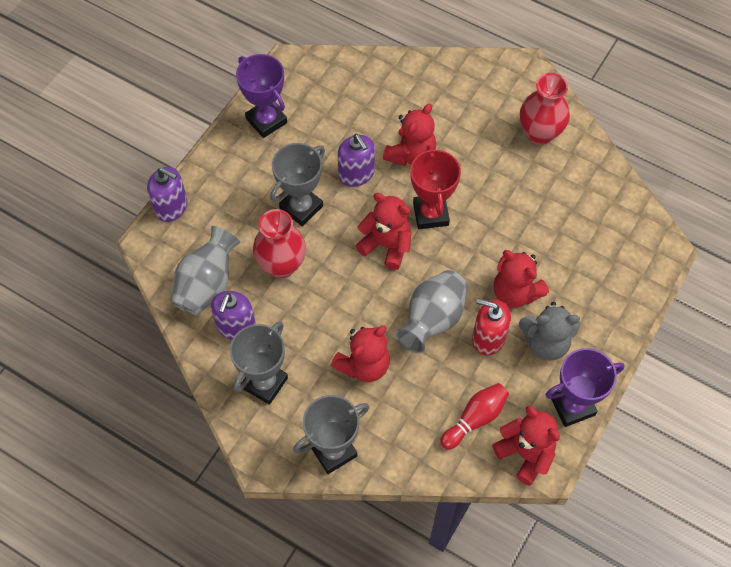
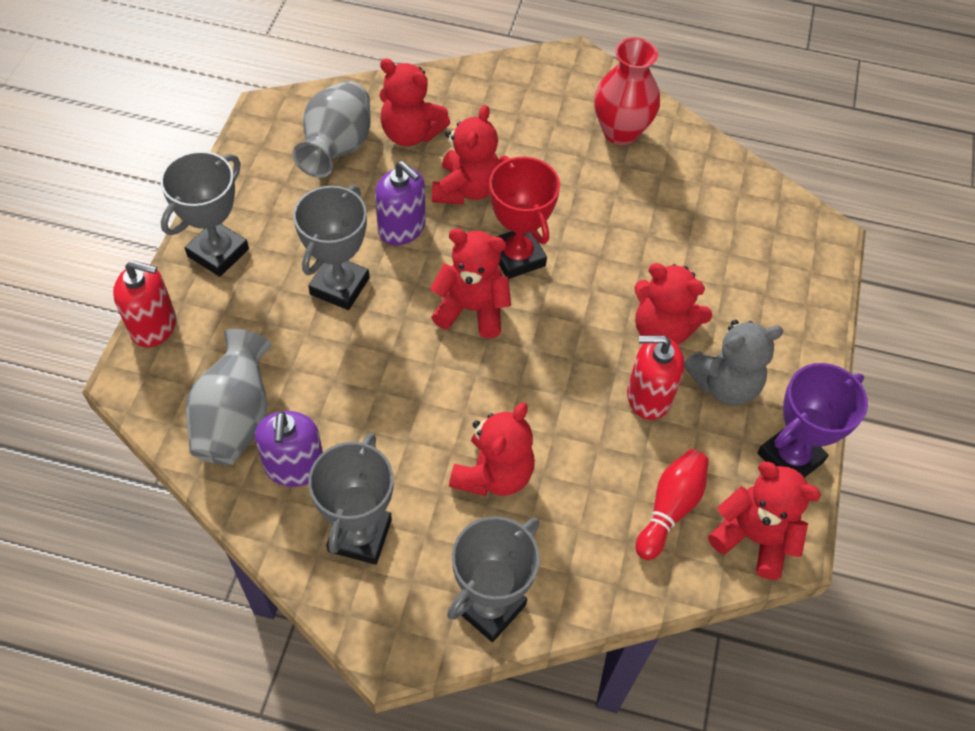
camera: 20 degrees left, 5 degrees down
purple soap dispenser [147,167,188,222] -> red soap dispenser [113,260,176,347]
purple trophy [236,54,287,138] -> none
red vase [253,209,306,278] -> none
grey vase [395,270,467,354] -> grey vase moved to [293,81,370,178]
none -> grey trophy [160,151,249,277]
none -> red teddy bear [379,58,450,146]

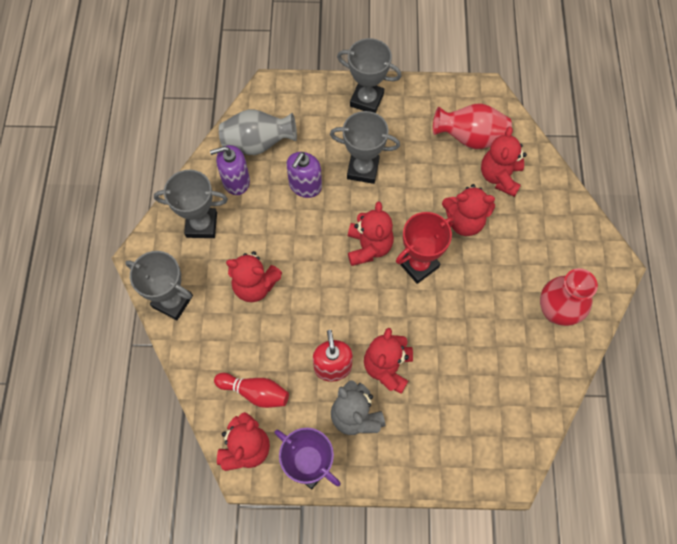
camera: 80 degrees right, 10 degrees up
red soap dispenser [113,260,176,347] -> none
grey vase [293,81,370,178] -> red vase [433,103,512,149]
purple soap dispenser [375,161,426,245] -> purple soap dispenser moved to [286,152,322,198]

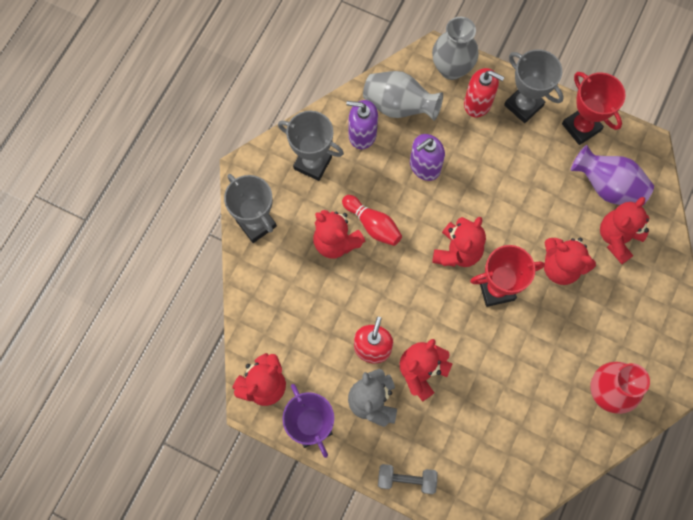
camera: 25 degrees right, 5 degrees up
red bowling pin [214,373,289,408] -> red bowling pin moved to [342,195,402,246]
grey trophy [330,111,400,184] -> none
red vase [433,103,512,149] -> purple vase [571,145,654,205]
none -> grey dumbbell [378,464,438,494]
none -> grey vase [432,17,479,80]
none -> red soap dispenser [464,68,505,117]
none -> red trophy [562,72,626,145]

